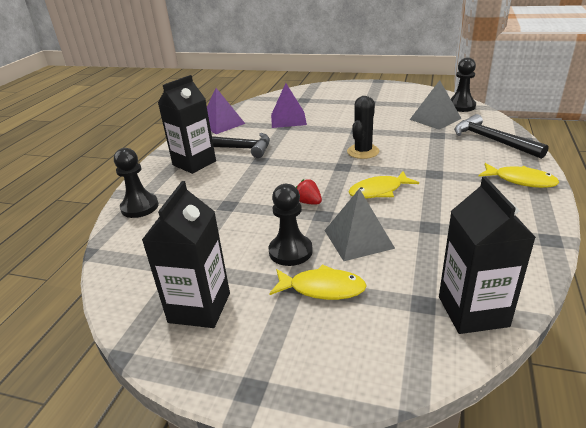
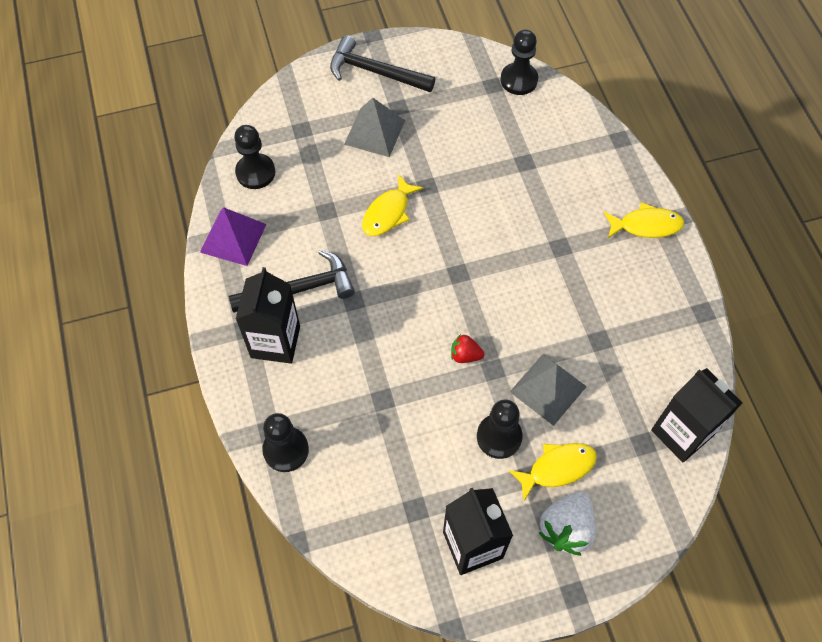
camera: 35 degrees left, 30 degrees up
purple pyramid [271,83,307,128] -> none
black cactus [347,96,379,159] -> none
yellow fish [349,171,419,198] -> yellow fish moved to [362,175,423,236]
grey pyramid [410,80,462,130] -> grey pyramid moved to [344,98,405,157]
black hammer [454,114,548,159] -> black hammer moved to [330,35,435,92]
none -> black pawn [234,125,275,189]
none -> white strawberry [539,491,596,555]

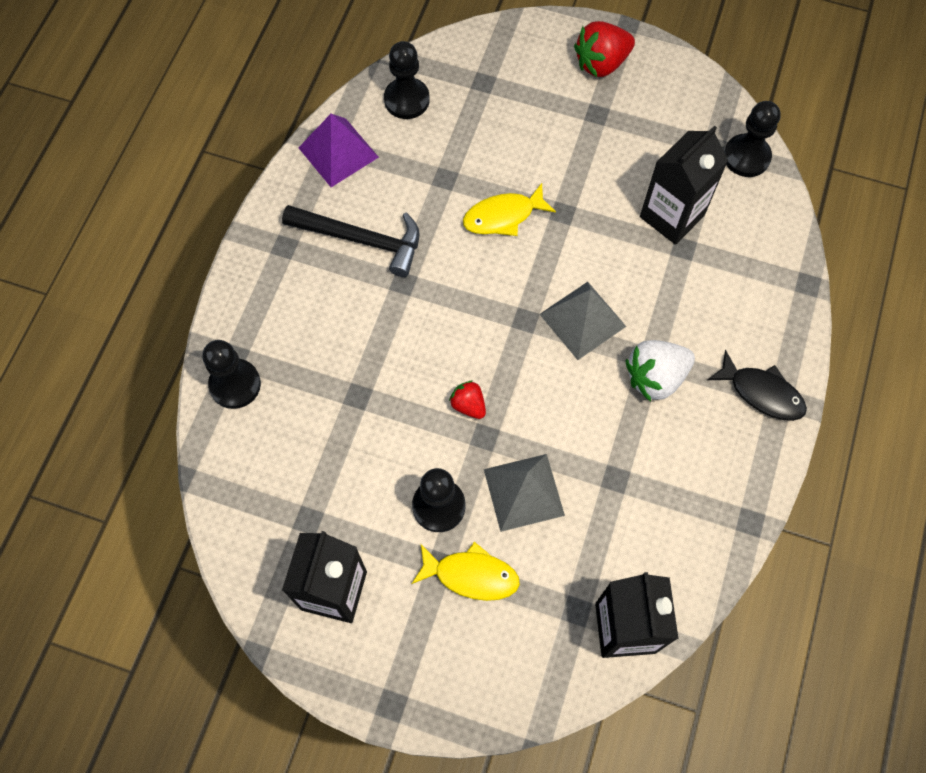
camera: 35 degrees right, 5 degrees up
black carton [236,267,300,364] -> black carton moved to [640,125,728,245]
black hammer [330,35,435,92] -> red strawberry [574,21,635,77]
grey pyramid [344,98,405,157] -> grey pyramid moved to [540,282,627,360]
white strawberry [539,491,596,555] -> white strawberry moved to [626,340,695,402]
yellow fish [604,202,684,238] -> black fish [708,350,807,421]

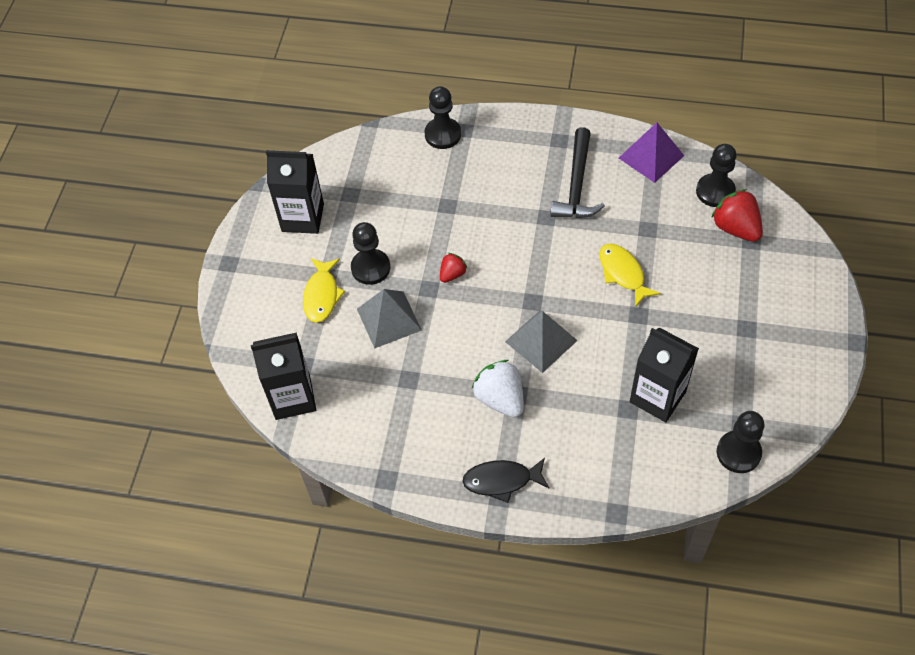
camera: 85 degrees right, 10 degrees down
red strawberry [574,21,635,77] -> red strawberry moved to [711,189,763,242]
black fish [708,350,807,421] -> black fish turned 60 degrees clockwise [462,458,550,503]

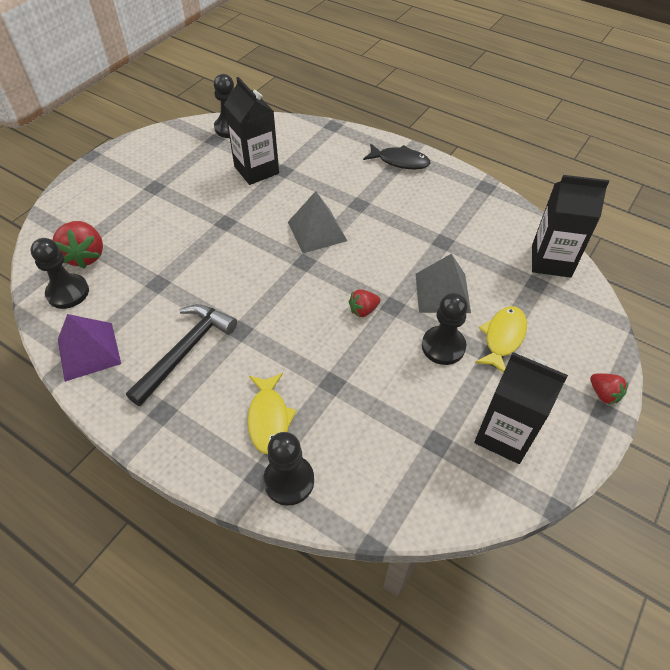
camera: 160 degrees left, 5 degrees down
white strawberry [472,360,524,418] -> none
yellow fish [599,244,661,307] -> yellow fish moved to [248,373,297,454]
none -> red strawberry [590,373,628,405]

